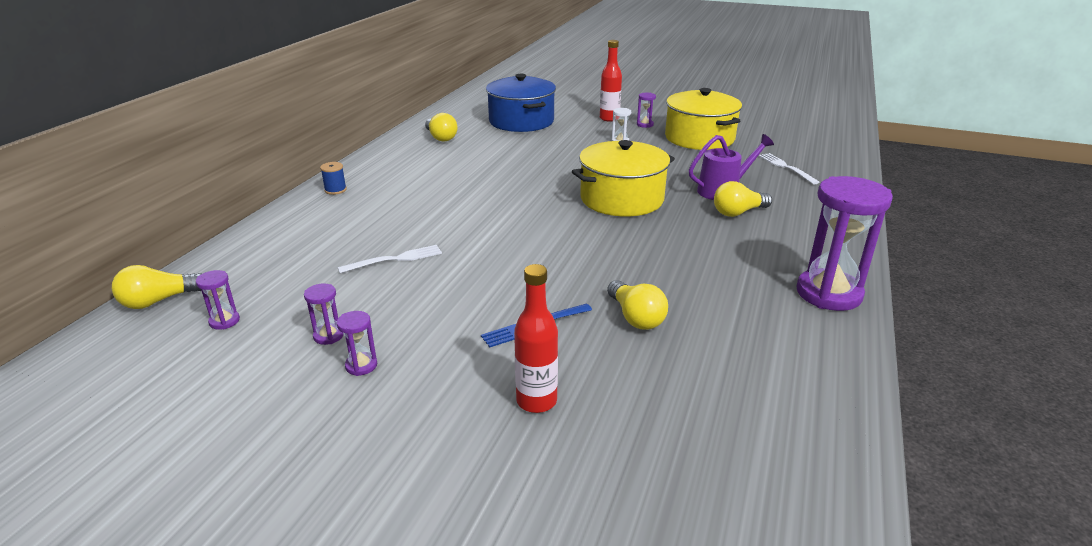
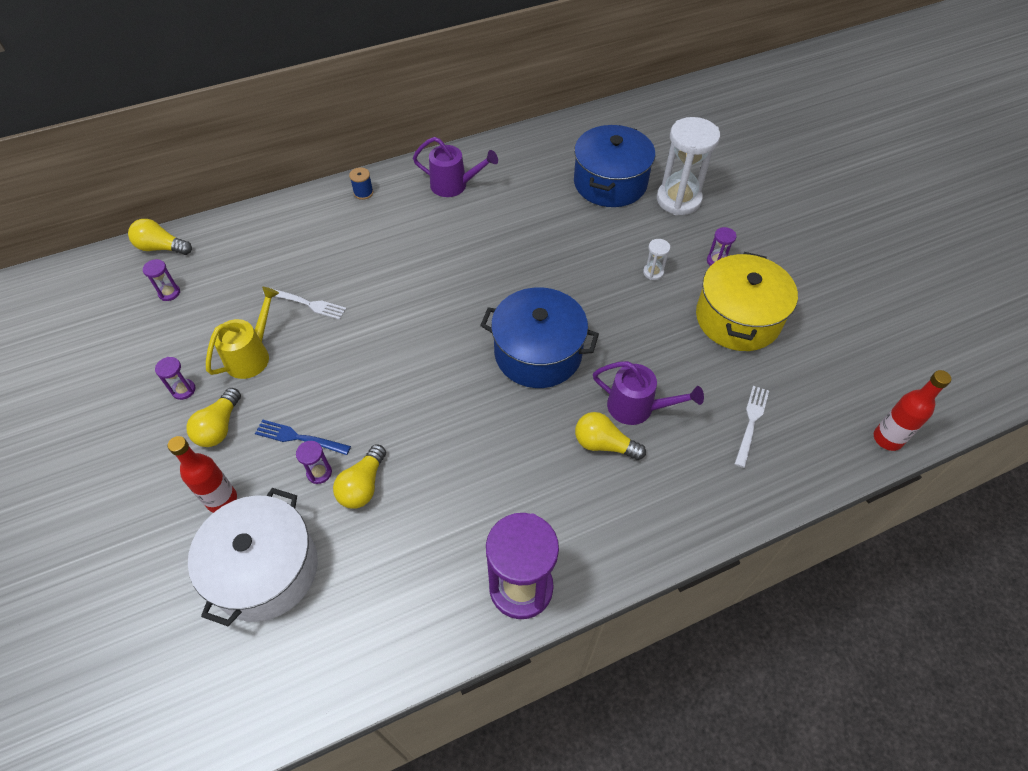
camera: 45 degrees right, 25 degrees up
purple hourglass [304,284,344,345] -> purple hourglass moved to [296,441,332,484]
yellow light bulb [425,113,458,141] -> yellow light bulb moved to [186,388,241,447]
yellow pot [572,140,675,217] -> blue pot [480,287,599,388]
red bottle [600,40,622,122] -> red bottle moved to [874,370,951,451]
none -> white pot [188,488,318,626]
none -> yellow watering can [206,287,279,379]
none -> purple watering can [413,137,498,197]
none -> white hourglass [657,117,720,215]

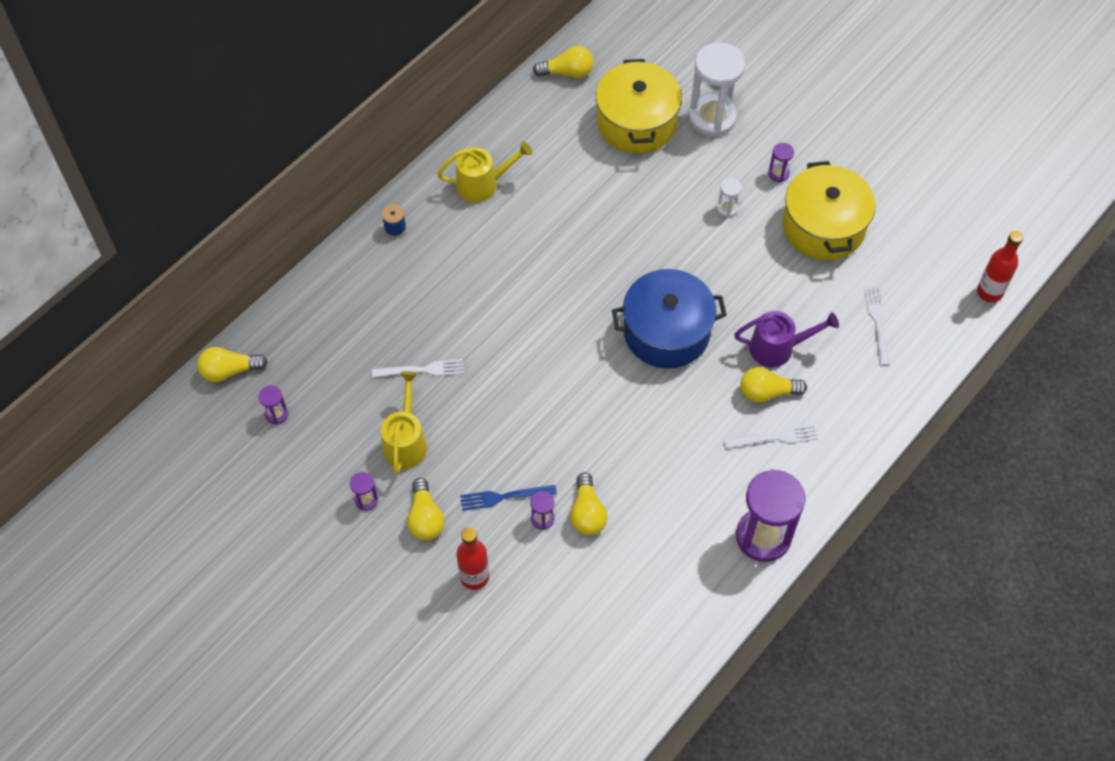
camera: 25 degrees left, 5 degrees up
white pot [188,488,318,626] -> none
purple watering can [413,137,498,197] -> yellow watering can [437,141,532,202]
blue pot [574,125,655,207] -> yellow pot [596,59,682,153]
none -> yellow light bulb [533,46,593,78]
none -> white fork [724,425,818,448]

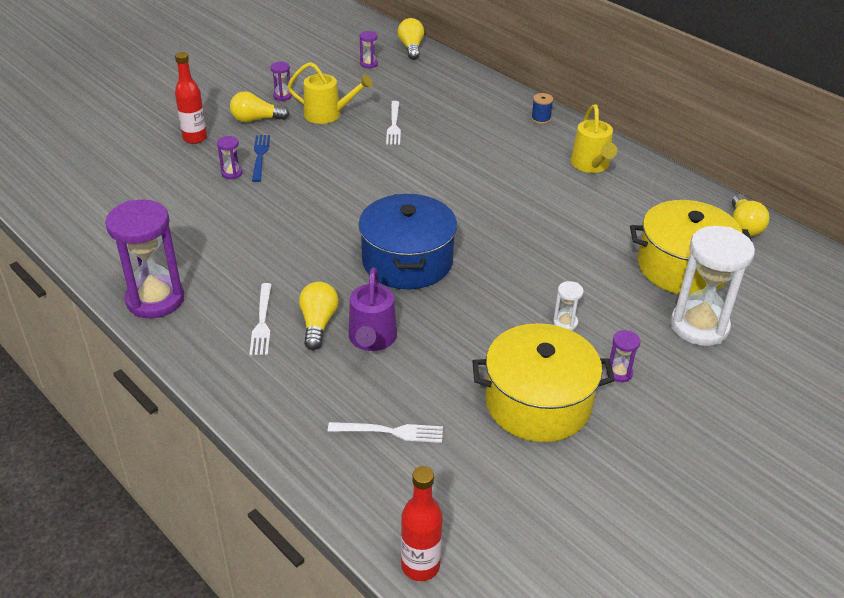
camera: 95 degrees right, 20 degrees down
yellow light bulb [570,473,608,536] -> none

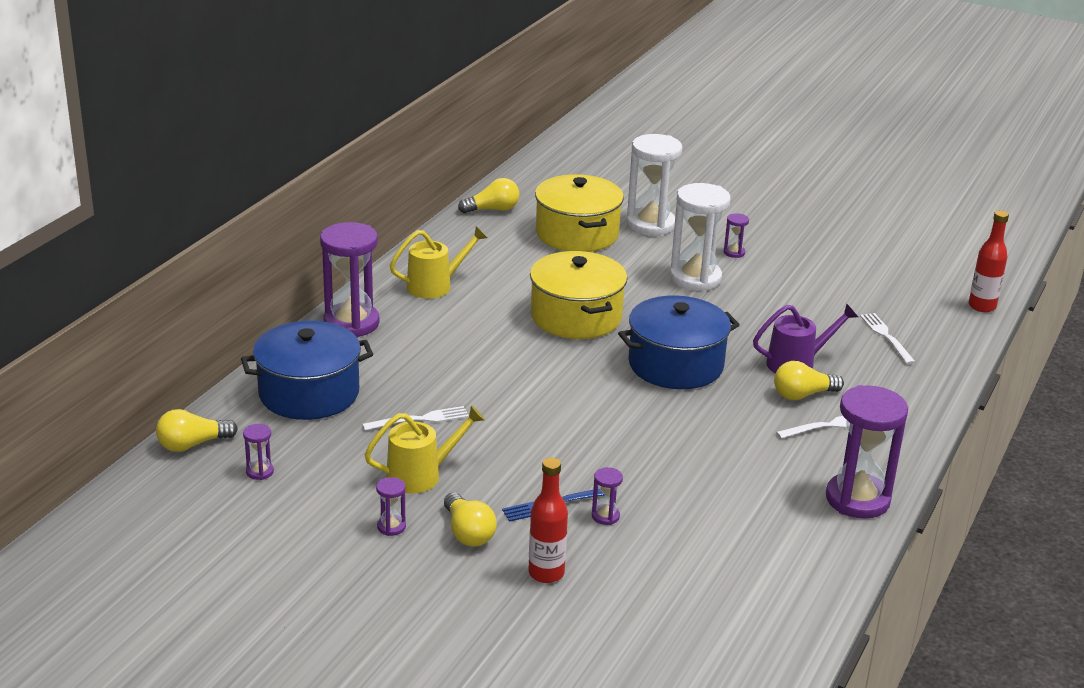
camera: 110 degrees left, 10 degrees down
yellow watering can [287,62,373,124] -> yellow watering can turned 75 degrees clockwise [364,405,485,493]
yellow pot [472,323,615,442] -> yellow pot moved to [530,251,627,339]
blue spool [531,93,553,124] -> purple hourglass [320,222,379,338]
white hourglass [553,281,584,331] -> white hourglass [670,183,730,291], size x2.34
none -> blue pot [241,321,373,420]

